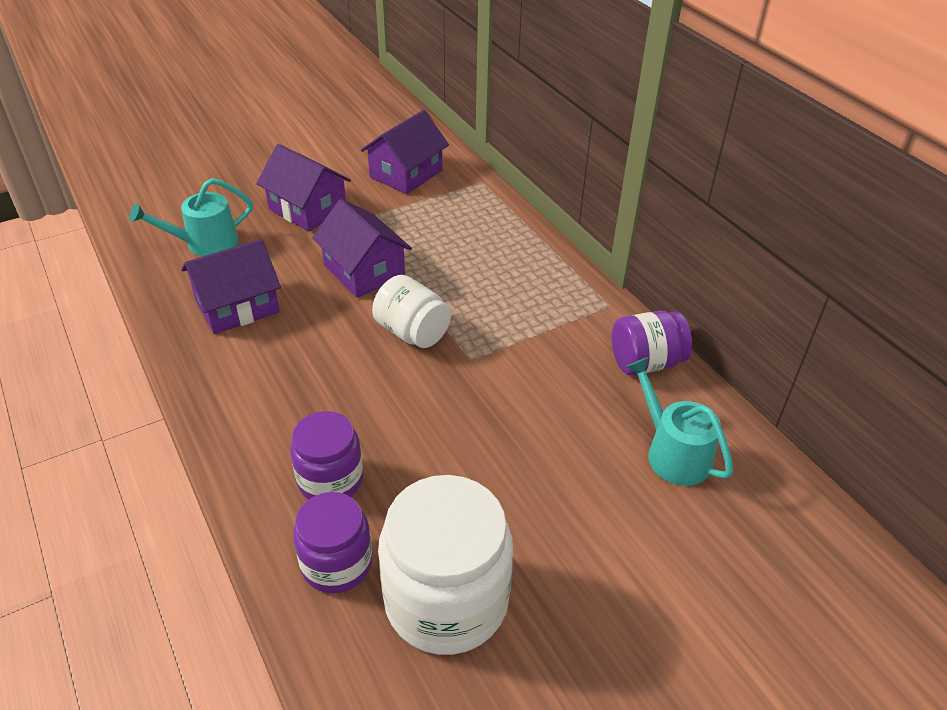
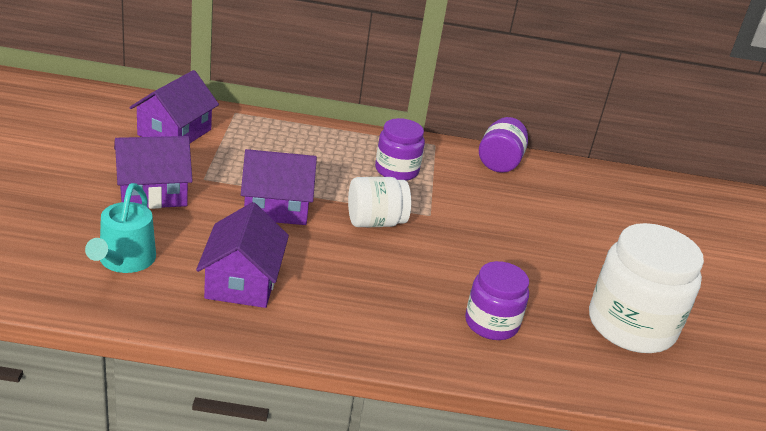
camera: 60 degrees left, 10 degrees down
purple jar [293,492,372,593] -> purple jar moved to [375,118,425,181]
purple house [361,110,449,194] -> purple house turned 45 degrees clockwise [129,70,219,143]
turquoise watering can [626,357,733,486] -> none

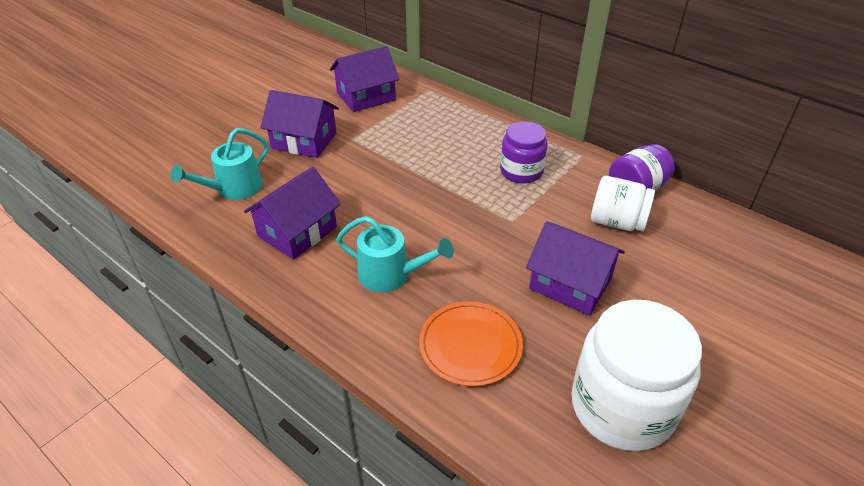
camera: 40 degrees right, 10 degrees up
purple house [241,149,317,225] -> purple house moved to [526,221,625,315]
white jar [348,177,411,227] -> white jar moved to [591,176,655,231]
purple jar [465,261,529,340] -> orange plate [419,301,523,386]
none -> turquoise watering can [336,216,454,292]

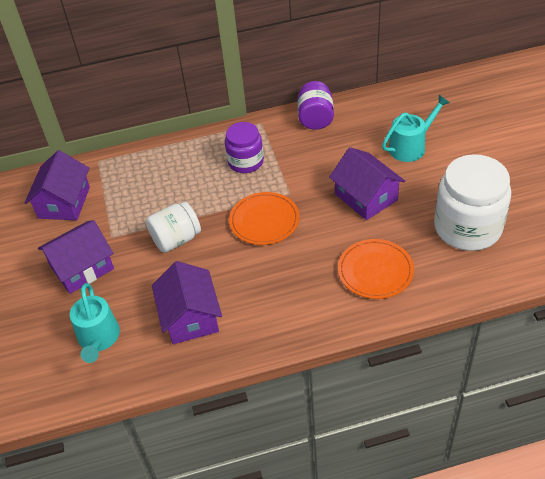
camera: 50 degrees left, 5 degrees up
turquoise watering can [336,216,454,292] -> turquoise watering can moved to [382,95,450,162]
purple house [526,221,625,315] -> purple house turned 75 degrees clockwise [329,147,405,220]
white jar [591,176,655,231] -> white jar moved to [146,202,201,253]
none -> orange plate [229,192,300,245]

